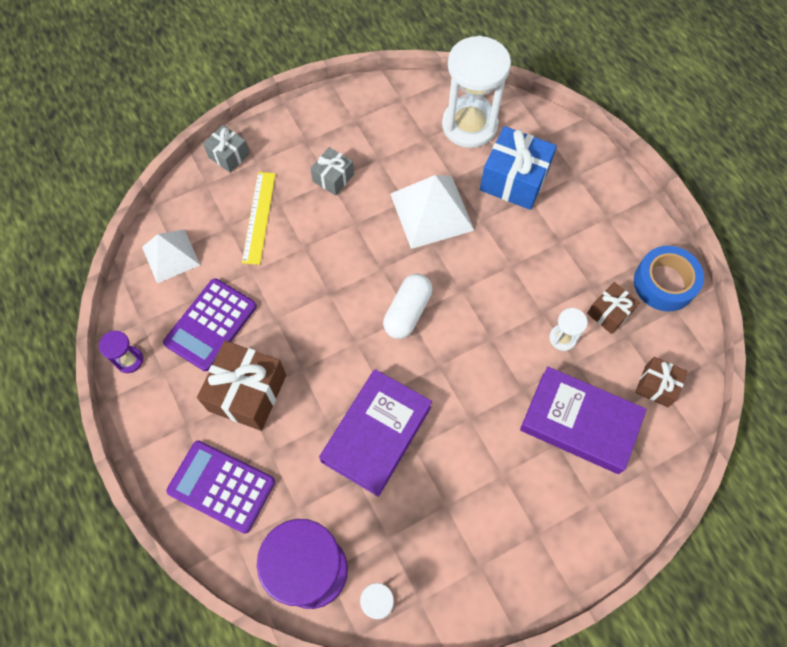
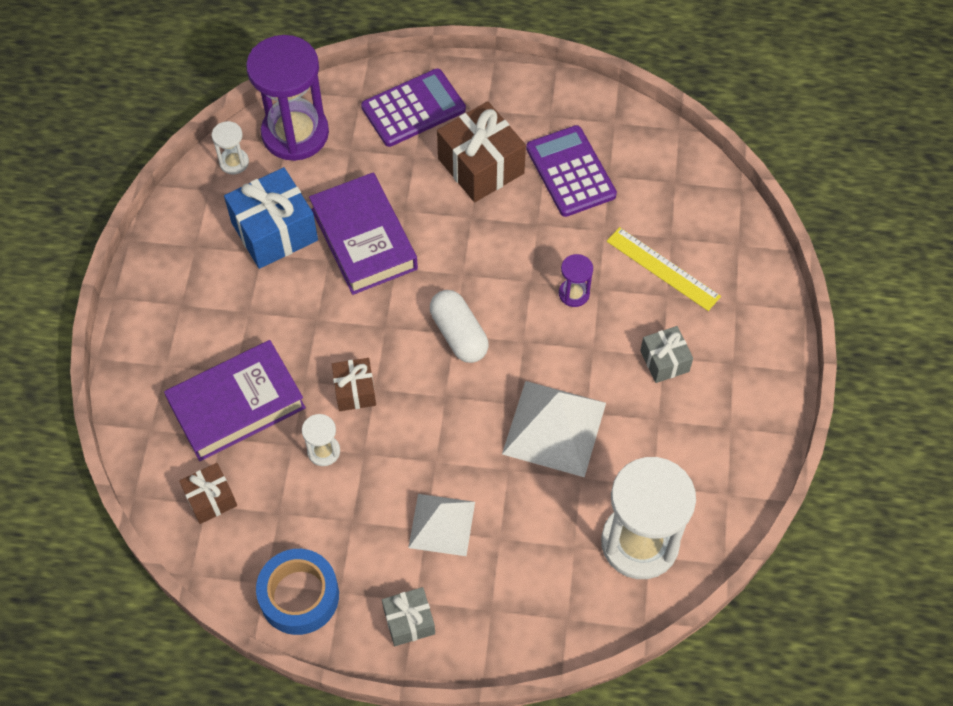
camera: 125 degrees right, 5 degrees down
purple hourglass [99,331,143,373] -> purple hourglass moved to [559,254,593,307]
white pyramid [142,229,200,283] -> white pyramid moved to [408,494,475,556]
grey gift [203,125,250,173] -> grey gift moved to [382,587,435,646]
blue gift [480,126,557,210] -> blue gift moved to [224,167,318,269]
brown gift [587,282,640,334] -> brown gift moved to [332,358,376,411]

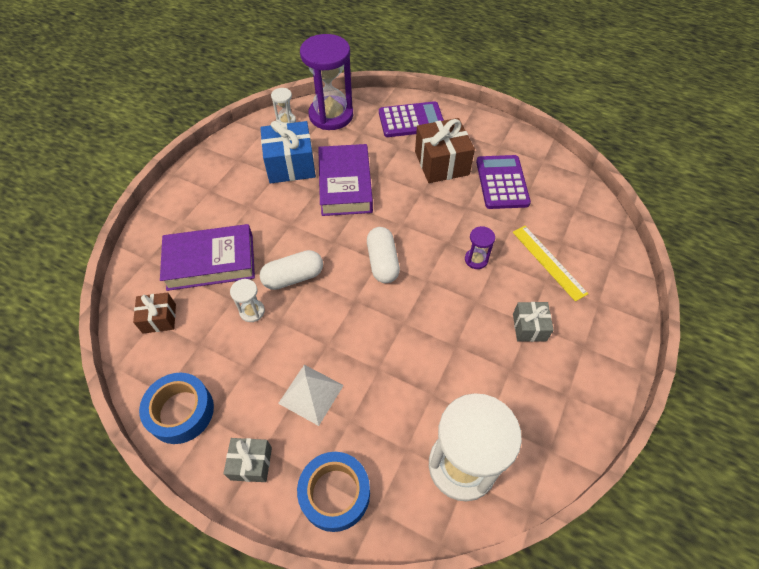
camera: 20 degrees right, 5 degrees down
brown gift [332,358,376,411] -> white capsule [260,250,323,290]
white pyramid [502,381,606,477] -> none
none -> blue tape [297,452,370,532]

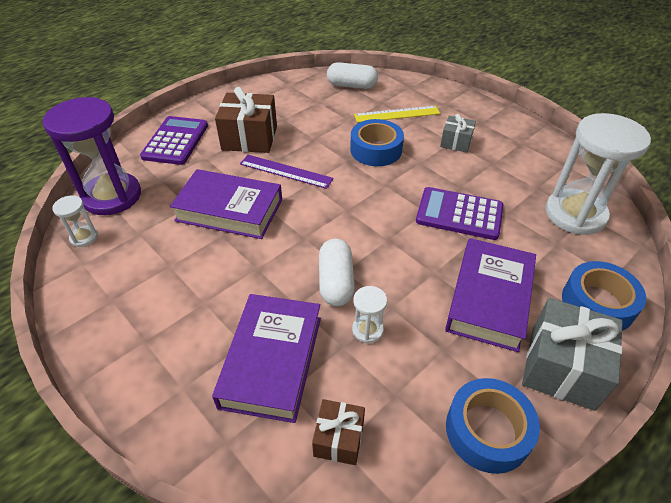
camera: 70 degrees left, 10 degrees down
grey gift [223,438,272,482] -> grey gift [522,298,623,411], size x1.78
blue gift [260,121,316,184] -> none
white pyramid [278,365,344,426] -> purple book [445,238,536,352]
white capsule [367,227,400,283] -> white capsule moved to [327,62,378,89]
purple hourglass [465,226,495,269] -> blue tape [350,119,404,166]
purple calculator [476,155,531,209] -> purple calculator moved to [416,187,503,240]
none -> purple ruler [240,155,333,189]

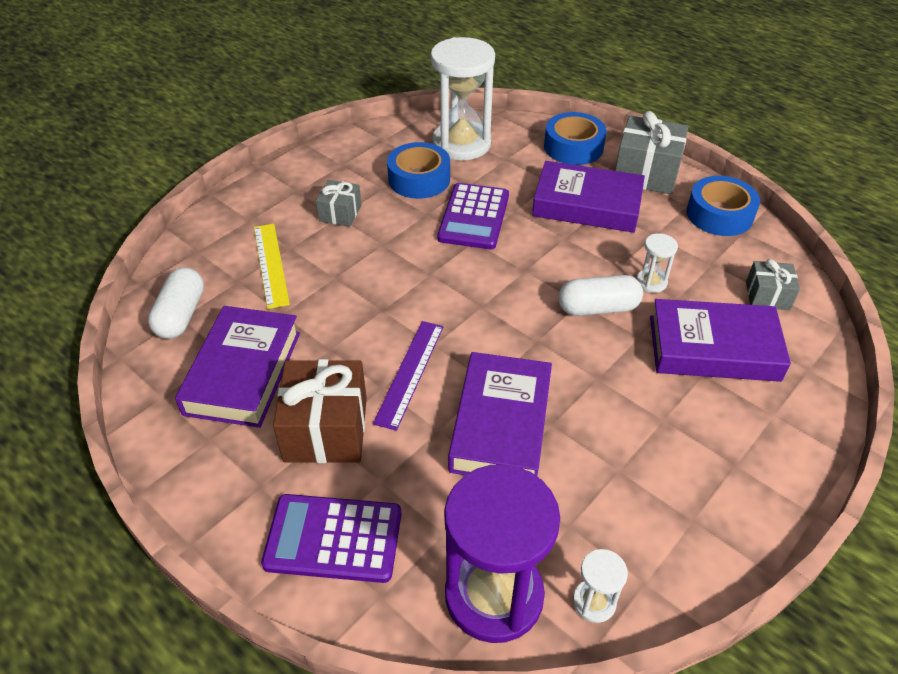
camera: 95 degrees left, 0 degrees up
brown gift [312,399,365,465] -> grey gift [746,259,800,310]
blue tape [350,119,404,166] -> blue tape moved to [387,142,450,199]
none -> purple book [175,306,300,428]

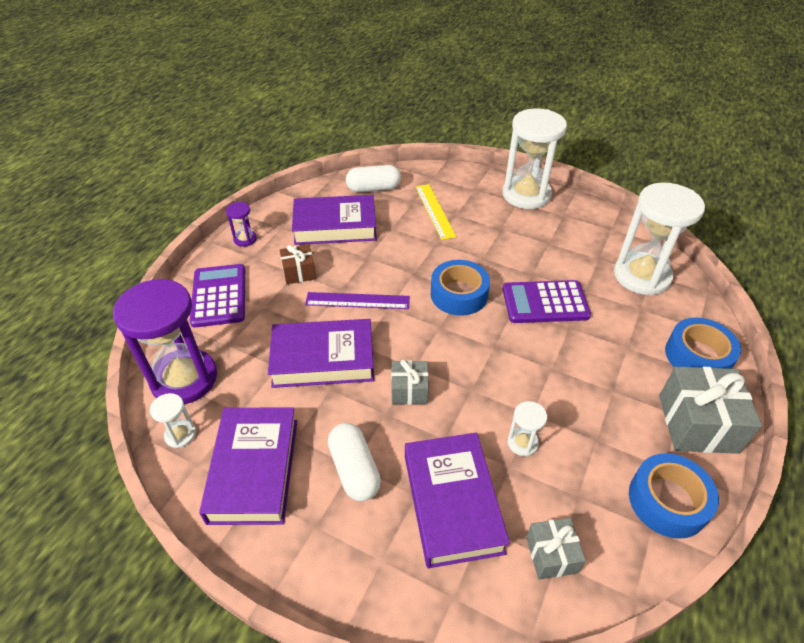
camera: 75 degrees right, 0 degrees up
yellow ruler [254,224,290,309] -> yellow ruler turned 75 degrees counterclockwise [415,184,456,240]
brown gift [273,359,367,463] -> brown gift [280,245,316,284], size x0.56
grey gift [316,180,362,227] -> grey gift moved to [391,360,429,405]
blue tape [387,142,450,199] -> blue tape moved to [431,260,490,316]
purple book [532,161,645,233] -> purple book moved to [199,407,297,525]
white capsule [558,275,643,316] -> white capsule moved to [328,423,381,501]
none -> purple hourglass [226,202,257,247]
none -> white hourglass [502,108,567,209]

